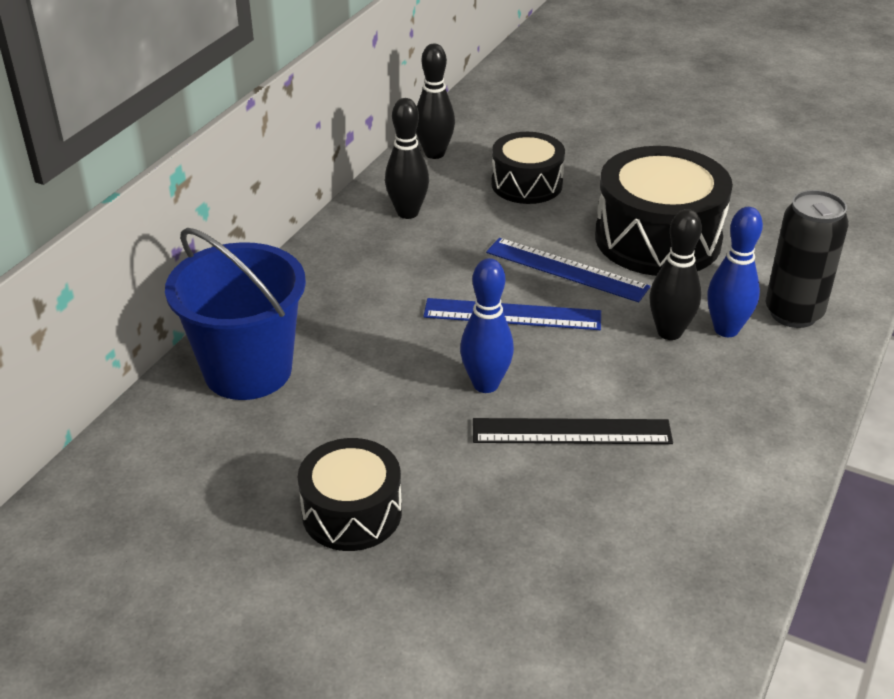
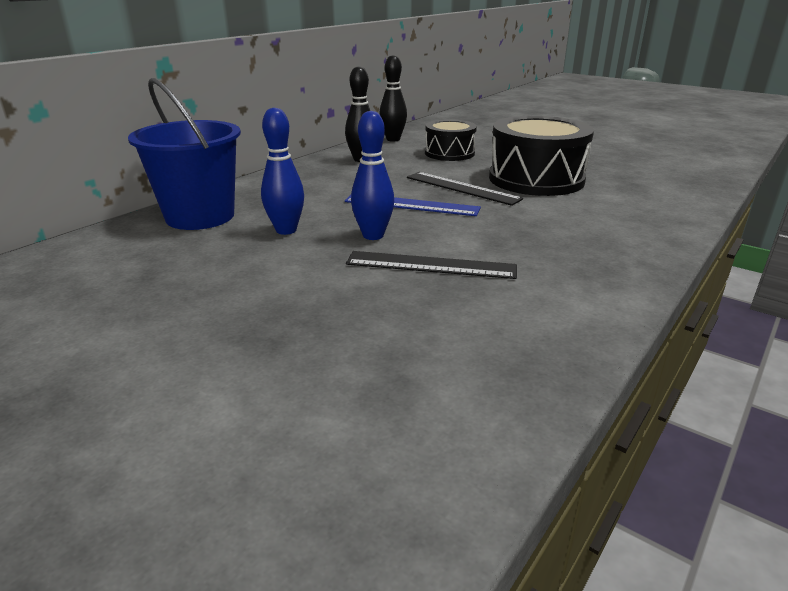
camera: 10 degrees right, 10 degrees down
black drum [298,438,402,551] -> none
blue ruler [486,238,650,302] -> black ruler [407,172,523,206]
black bowling pin [649,209,702,340] -> none
blue bowling pin [707,207,763,337] -> blue bowling pin moved to [261,108,304,235]
black can [765,190,849,328] -> none

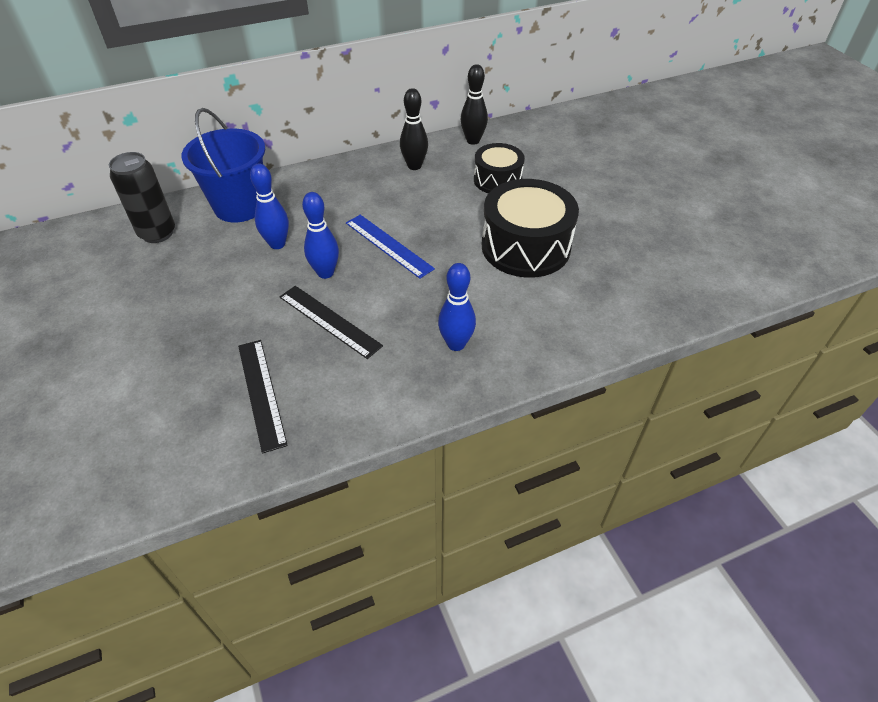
camera: 30 degrees right, 20 degrees up
black ruler [407,172,523,206] -> black ruler moved to [238,340,288,453]
none -> black can [109,152,175,243]
none -> blue bowling pin [438,263,476,351]

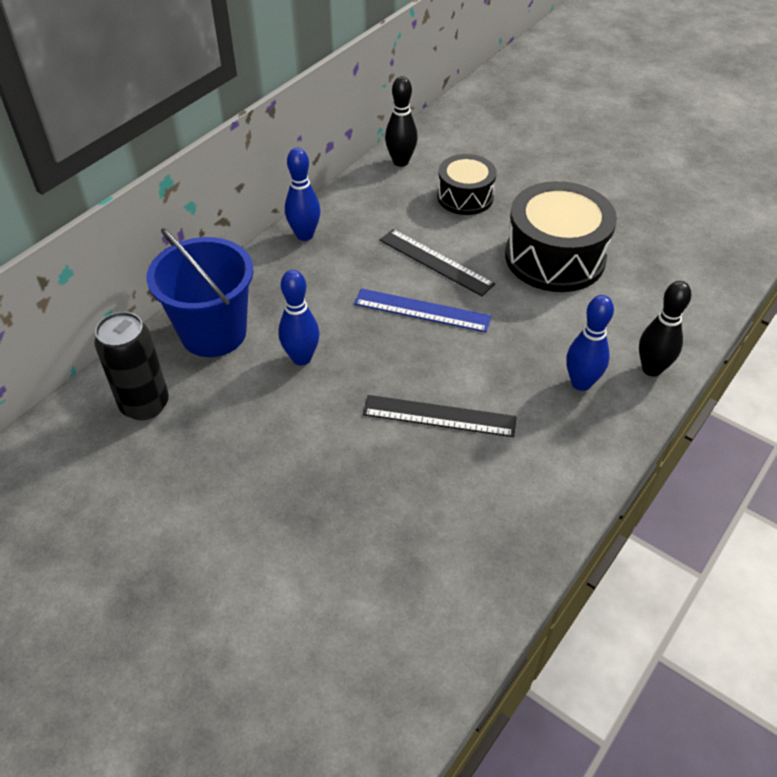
camera: 30 degrees left, 0 degrees up
black ruler [238,340,288,453] -> black ruler moved to [380,229,495,296]
blue bowling pin [302,192,339,279] -> blue bowling pin moved to [285,148,320,241]
black bowling pin [400,88,428,170] -> black bowling pin moved to [639,281,691,377]

